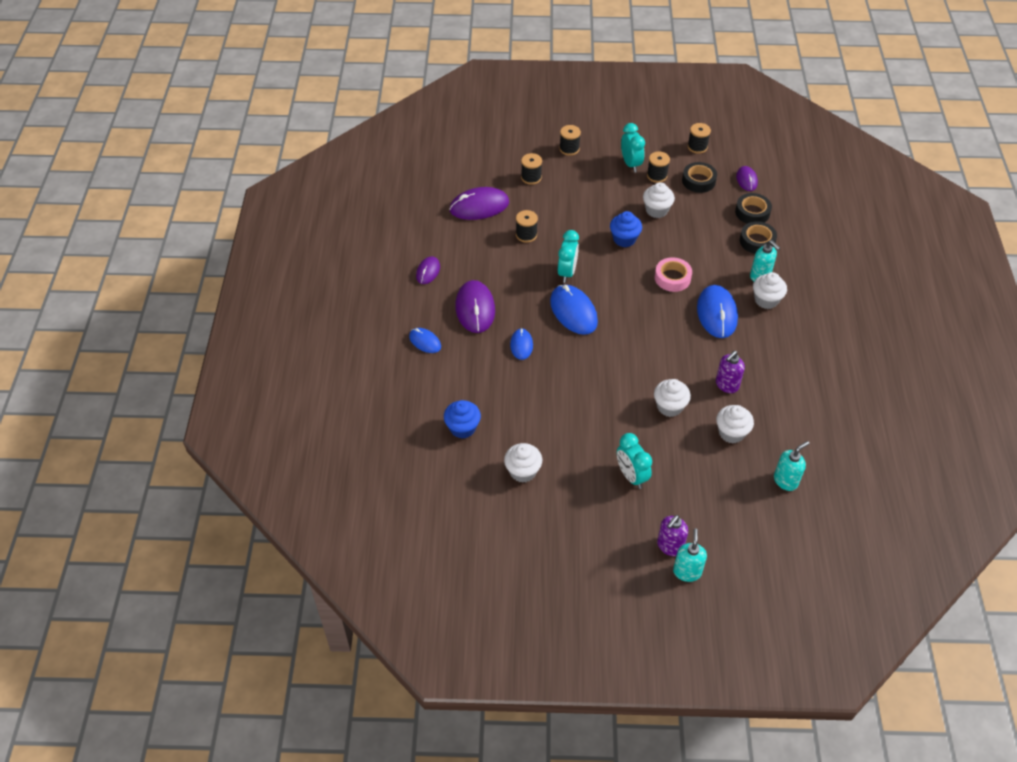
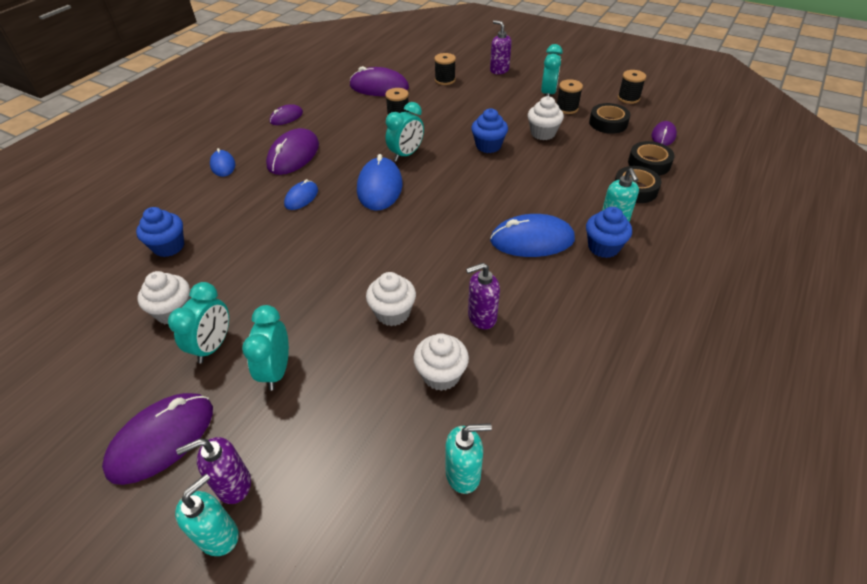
camera: 30 degrees right, 5 degrees down
black spool [559,125,581,156] -> purple soap dispenser [490,20,512,74]
pink tape [655,257,692,292] -> none
blue mouse [697,285,738,338] -> blue mouse turned 60 degrees clockwise [490,214,575,257]
white cupcake [753,272,787,309] -> blue cupcake [586,207,632,258]
none -> purple mouse [102,393,213,485]
none -> turquoise clock [168,282,229,363]

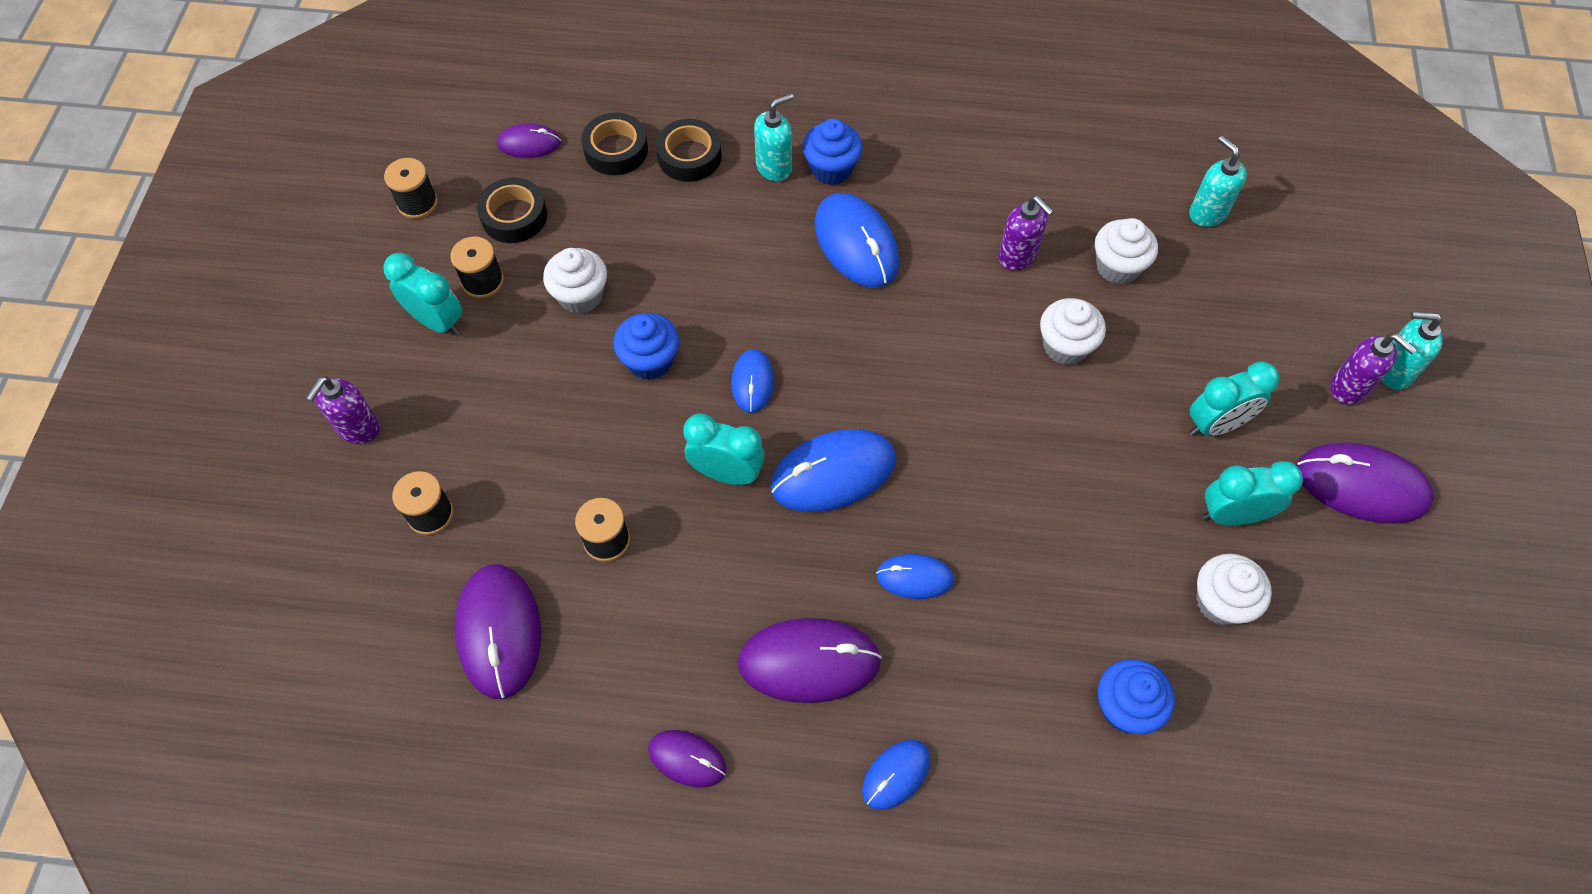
camera: 115 degrees left, 15 degrees up
turquoise clock [541,44,563,97] -> turquoise clock turned 45 degrees clockwise [384,253,462,336]
none -> blue mouse [731,349,774,413]

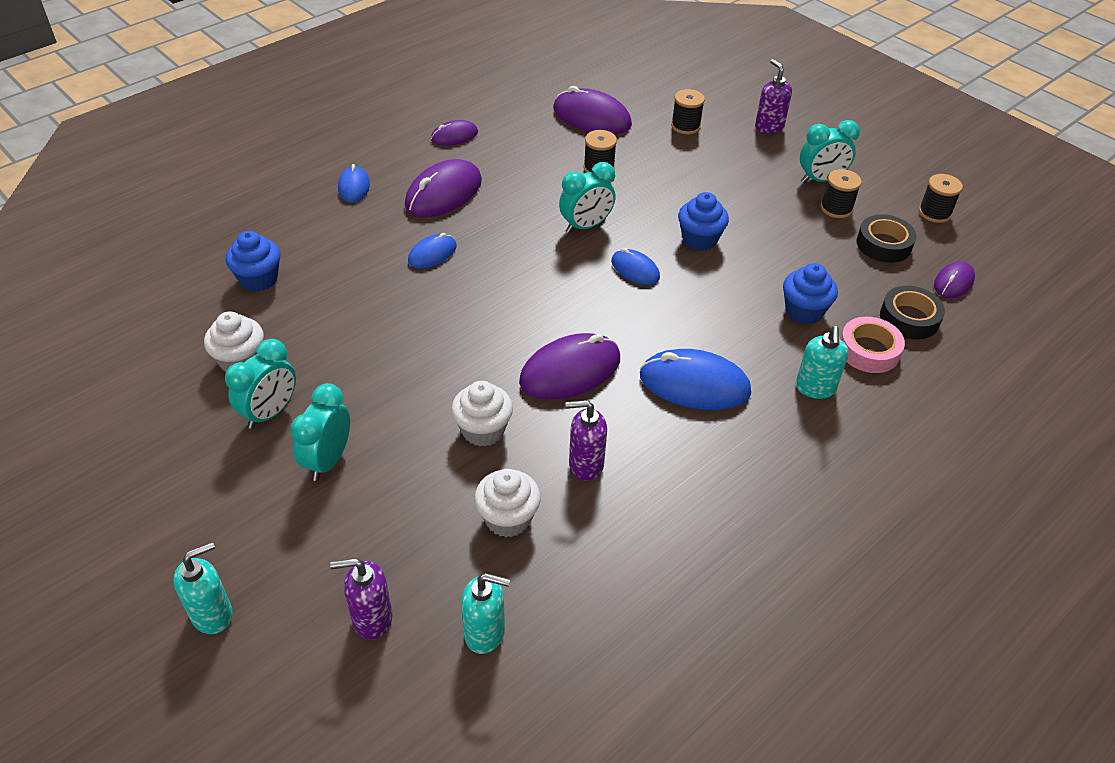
camera: 130 degrees right, 15 degrees down
white cupcake [543,248,607,314] -> none
black tape [656,119,722,182] -> pink tape [840,317,905,373]
blue mouse [770,429,896,512] -> none
blue cupcake [803,119,863,185] -> blue cupcake moved to [783,263,838,324]
purple mouse [1296,442,1434,524] -> purple mouse moved to [519,333,620,400]
purple soap dispenser [1330,334,1417,405] -> purple soap dispenser moved to [330,558,392,640]

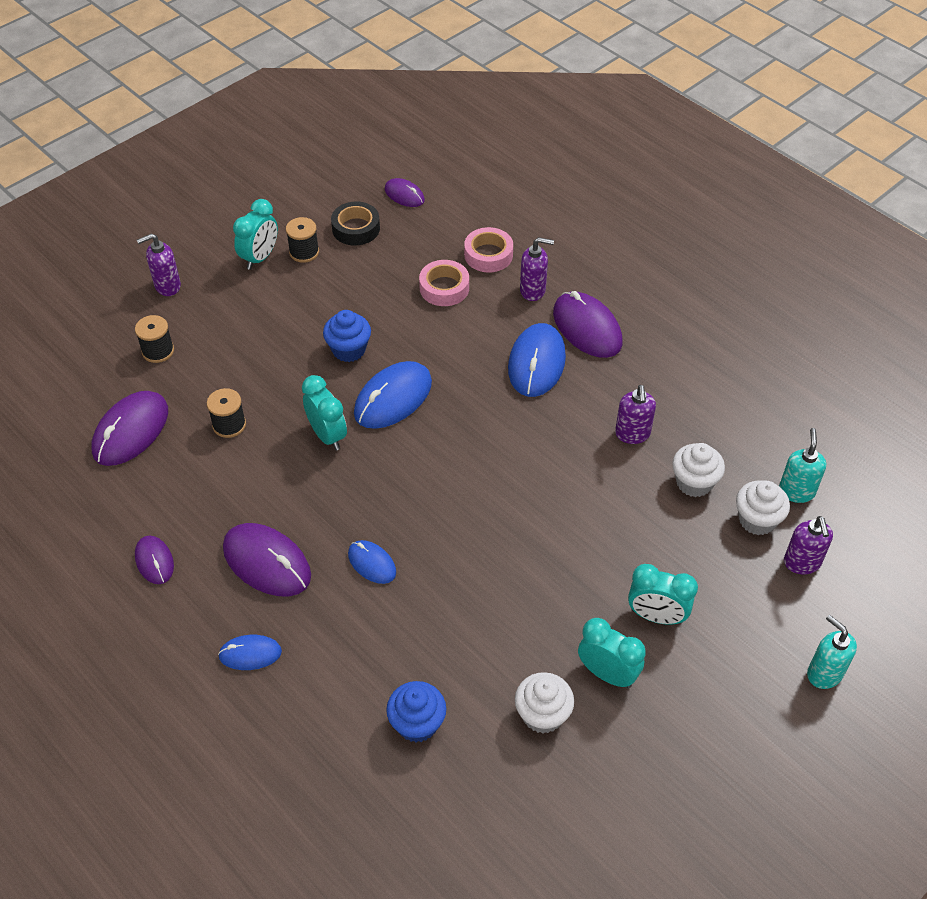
camera: 90 degrees left, 5 degrees up
white cupcake [451,381,513,447] -> white cupcake moved to [736,480,790,535]
purple mouse [519,333,620,400] -> purple mouse moved to [553,291,623,358]
blue mouse [611,248,660,285] -> blue mouse [354,361,432,429], size x1.77
blue cupcake [783,263,838,324] -> pink tape [419,260,469,306]
turquoise soap dispenser [796,326,849,399] -> purple soap dispenser [520,237,554,301]
turquoise clock [800,120,860,183] -> turquoise clock turned 45 degrees clockwise [233,199,278,270]
black tape [880,286,945,340] -> none
black spool [919,174,963,223] -> none

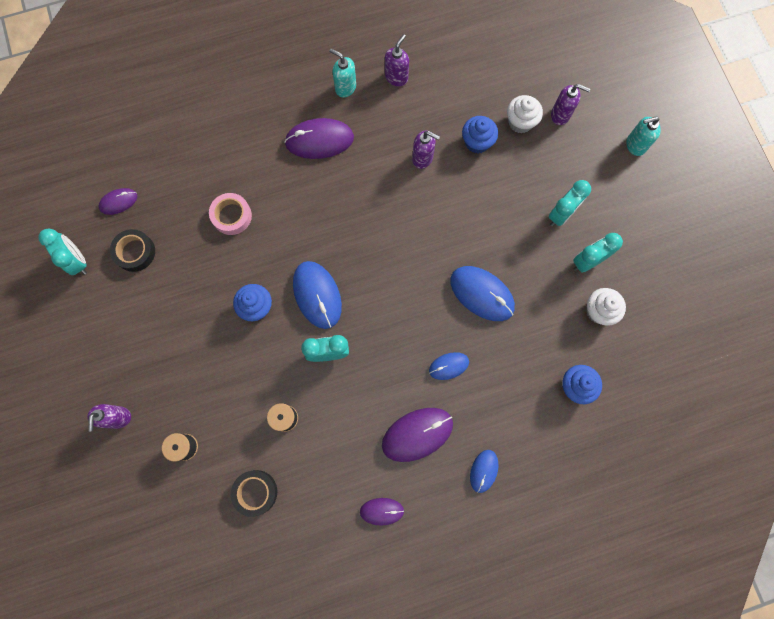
camera: 65 degrees left, 25 degrees up
purple mouse [91,391,168,466] -> black tape [231,470,277,517]
turquoise clock [233,199,278,270] -> turquoise clock moved to [38,228,87,275]
black spool [286,217,319,263] -> none
pink tape [464,227,513,272] -> none
blue mouse [508,323,566,397] -> blue mouse moved to [450,266,515,321]
purple soap dispenser [520,237,554,301] -> purple soap dispenser moved to [385,34,409,86]
white cupcake [672,443,725,497] -> blue cupcake [462,116,498,153]
turquoise soap dispenser [779,428,826,503] -> turquoise soap dispenser moved to [330,49,356,98]

